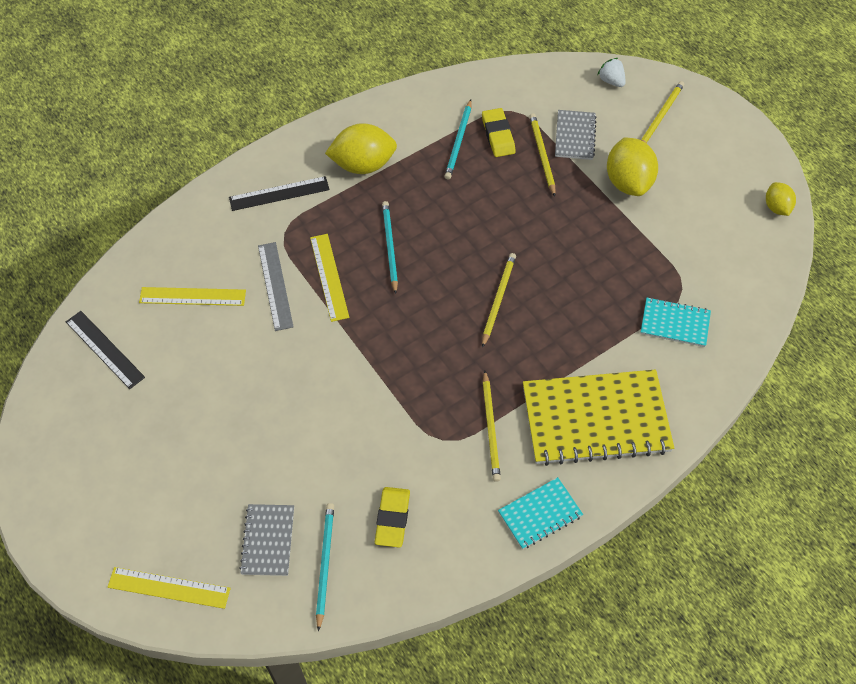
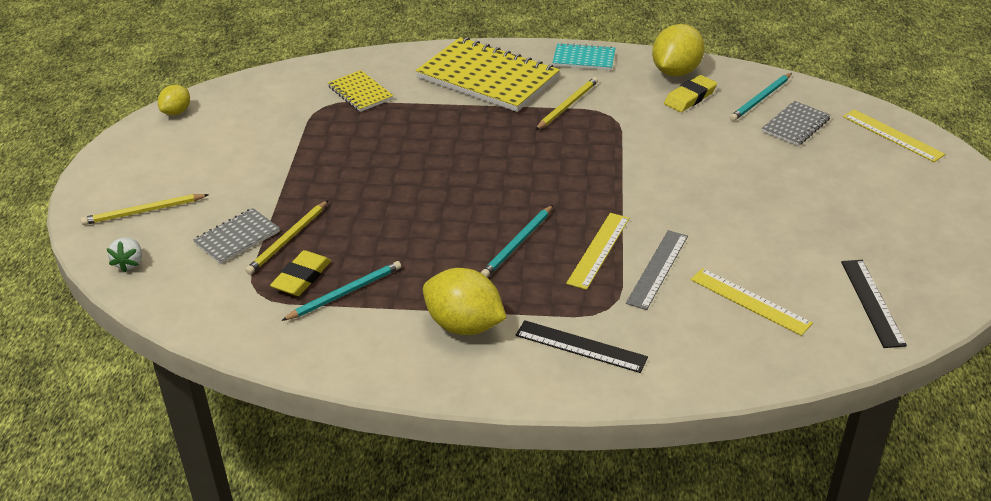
camera: 140 degrees left, 20 degrees down
yellow pencil [482,253,516,348] -> none
yellow lemon [607,138,658,196] -> yellow lemon moved to [652,24,705,76]
turquoise notebook [640,297,711,347] -> yellow notebook [328,70,394,112]

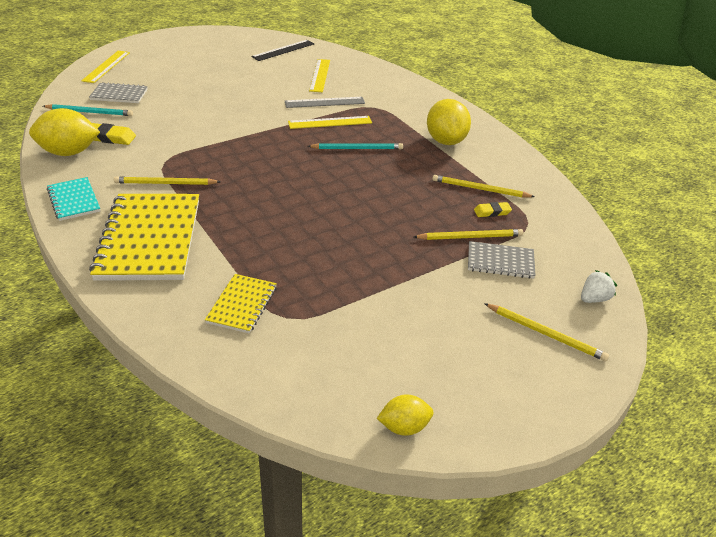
camera: 130 degrees left, 0 degrees up
yellow eraser [270,250,331,296] -> yellow eraser [474,202,512,217], size x0.64
turquoise pencil [281,261,401,321] -> yellow pencil [432,175,535,198]
black ruler [516,320,648,373] -> none

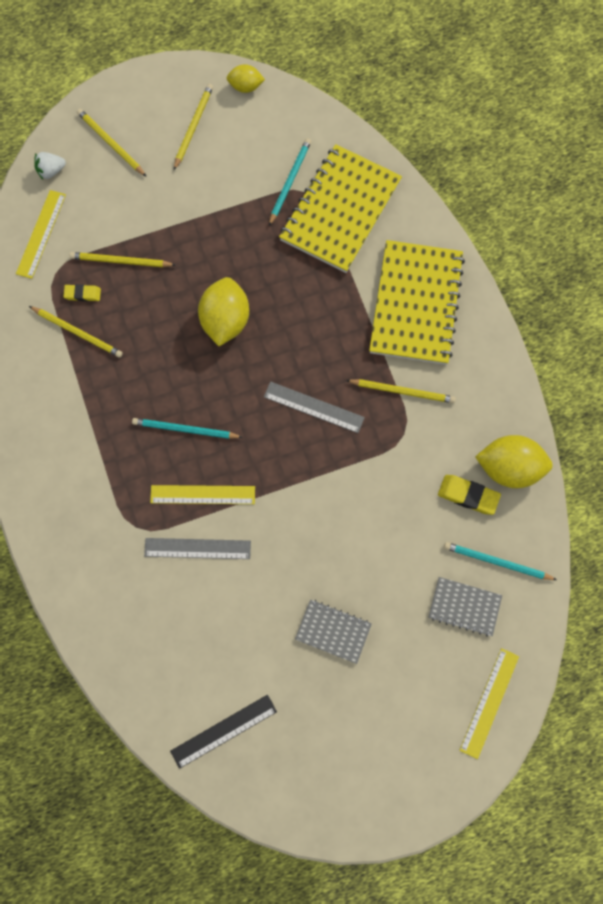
camera: 165 degrees left, 35 degrees up
turquoise notebook [47,177,100,221] -> none
yellow notebook [205,274,277,334] -> yellow notebook [279,144,402,273], size x2.01
yellow ruler [309,59,330,92] -> yellow ruler moved to [16,190,66,279]
yellow lemon [427,99,471,145] -> yellow lemon moved to [198,277,249,346]
grey notebook [468,241,536,279] -> grey notebook moved to [295,599,372,664]
none -> yellow pencil [174,84,213,170]
none -> grey ruler [264,381,365,433]
none -> turquoise pencil [269,138,311,226]

